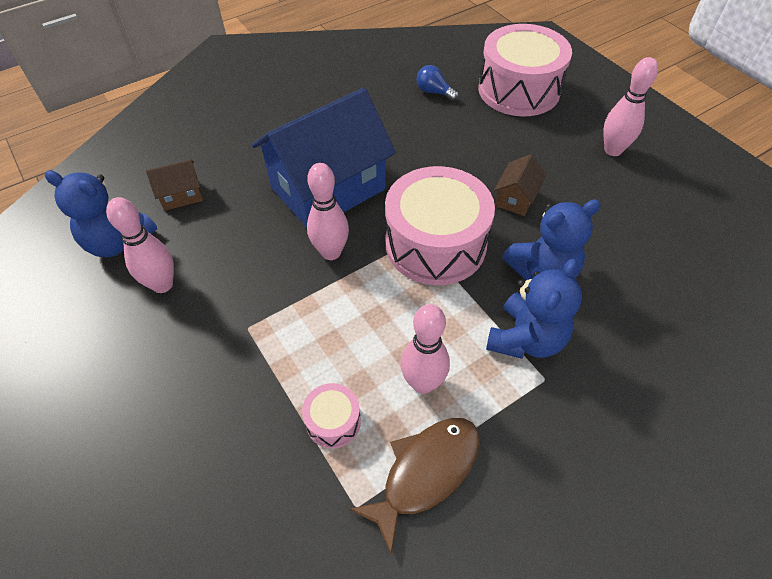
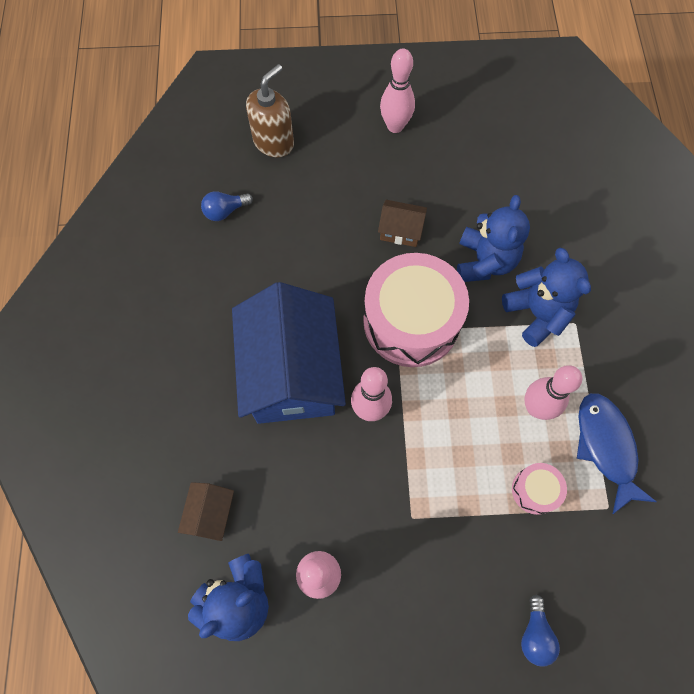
camera: 60 degrees left, 15 degrees up
brown fish [349,418,480,554] -> blue fish [577,393,657,514]
pink drum [478,24,572,116] -> brown soap dispenser [246,64,294,157]
brown house [494,154,547,216] -> brown house turned 45 degrees counterclockwise [378,200,427,247]
none -> blue light bulb [521,595,560,666]

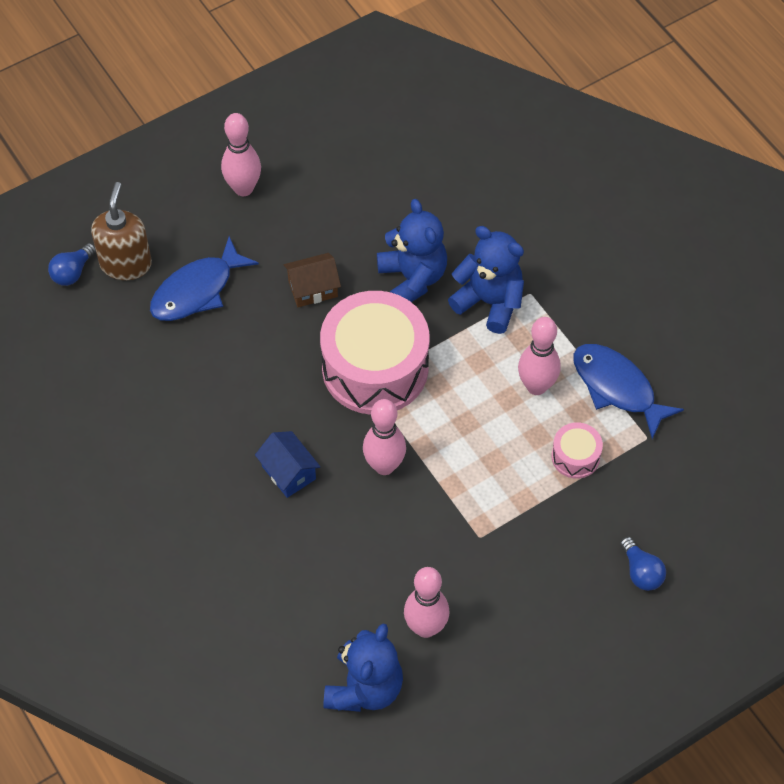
camera: 30 degrees left, 10 degrees down
brown house [178,482,234,541] -> none
blue light bulb [201,191,253,221] -> blue light bulb moved to [48,243,96,286]
blue house [232,282,346,424] -> blue house [255,431,321,498], size x0.42
none -> blue fish [150,236,259,321]

